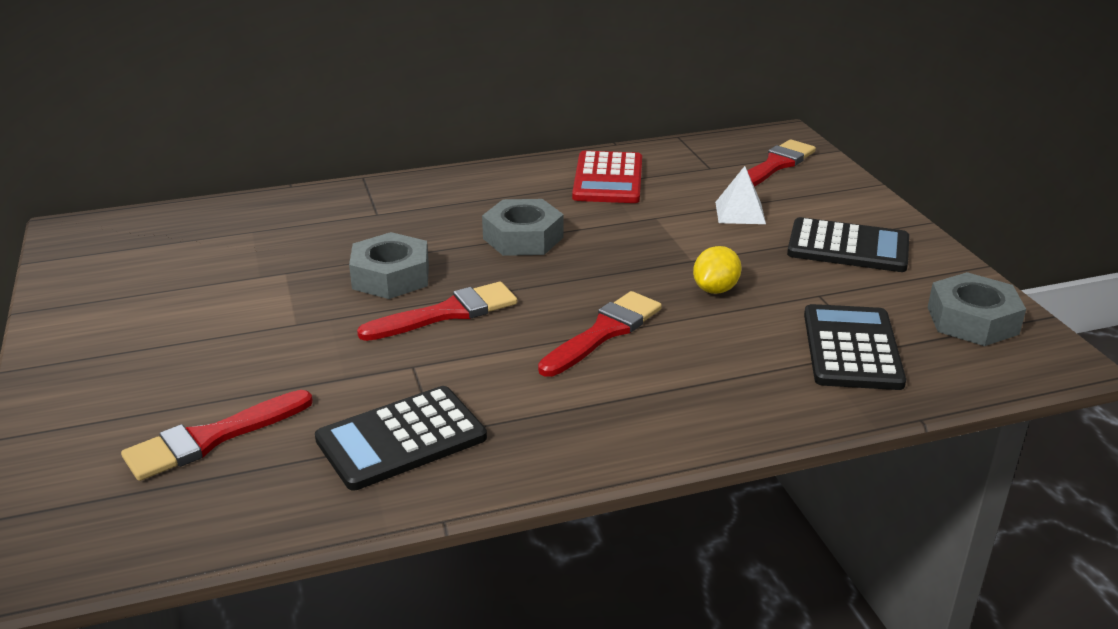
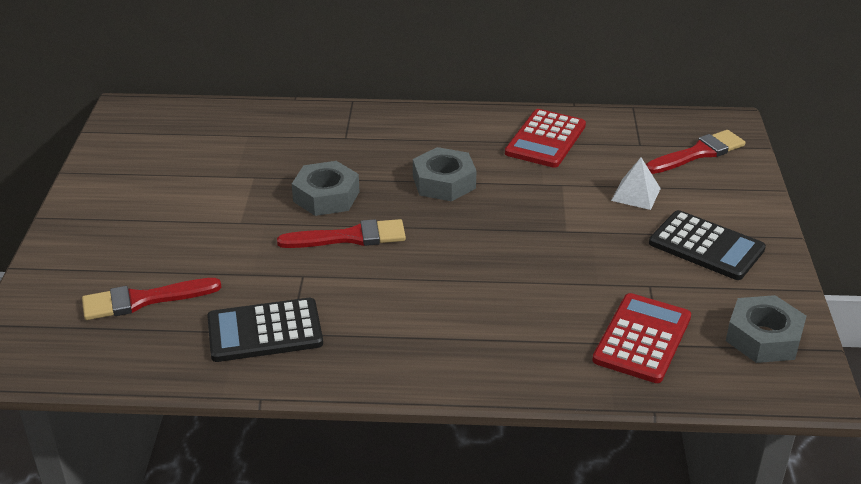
camera: 20 degrees right, 5 degrees up
red brush [538,291,662,377] -> none
yellow lemon [693,246,742,294] -> none
black calculator [804,304,906,390] -> red calculator [592,293,691,383]

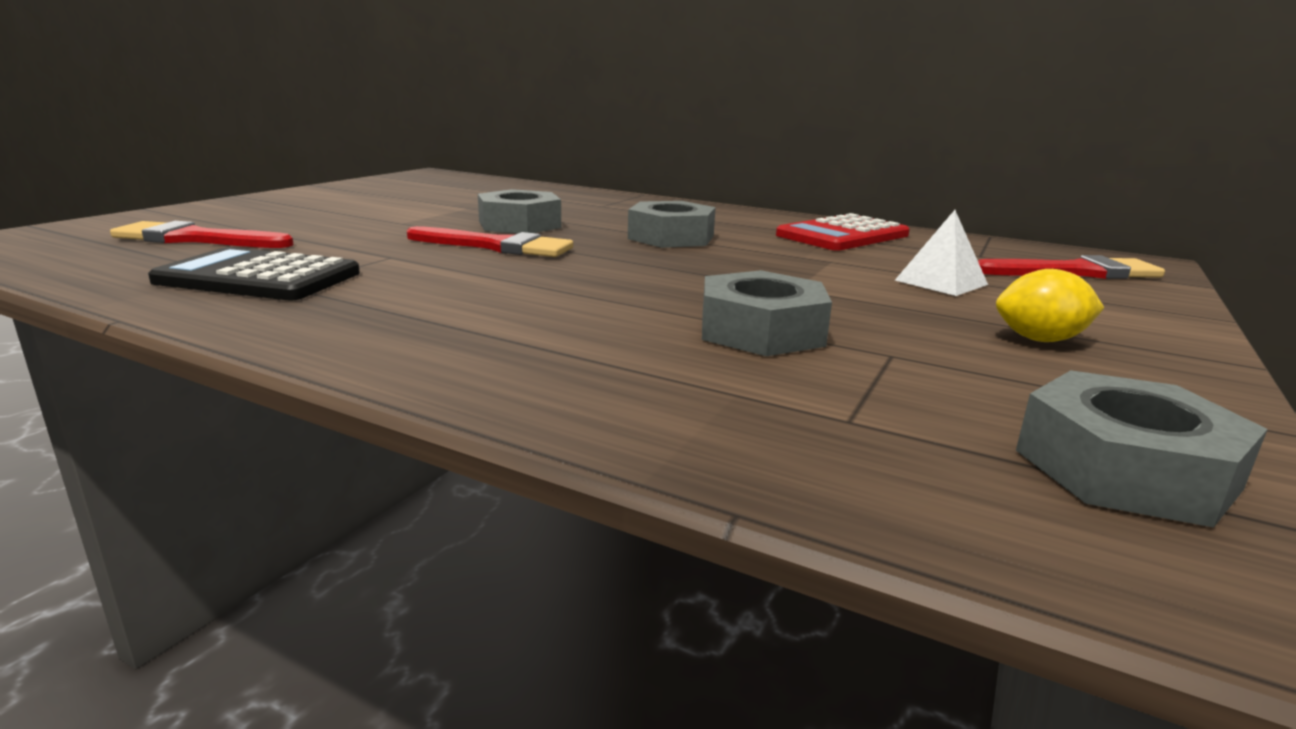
camera: 25 degrees right, 15 degrees down
red calculator [592,293,691,383] -> none
black calculator [649,210,766,280] -> yellow lemon [996,269,1104,342]
none -> grey nut [702,270,832,356]

